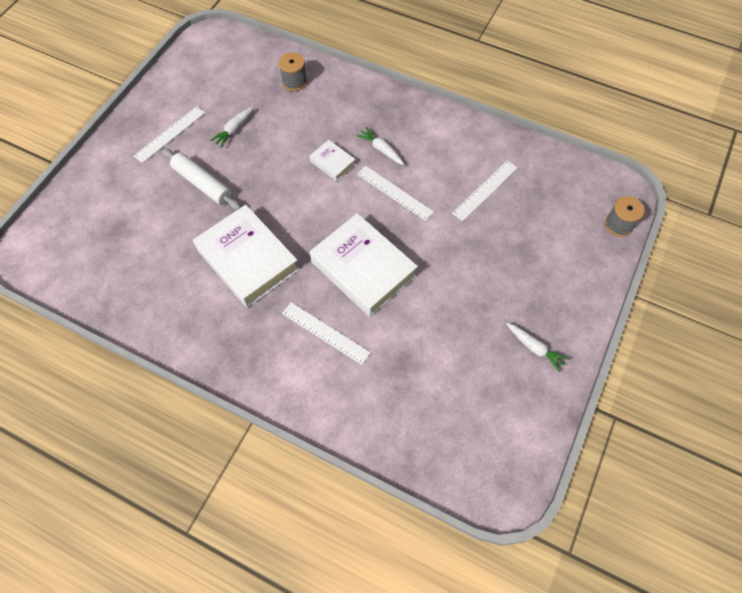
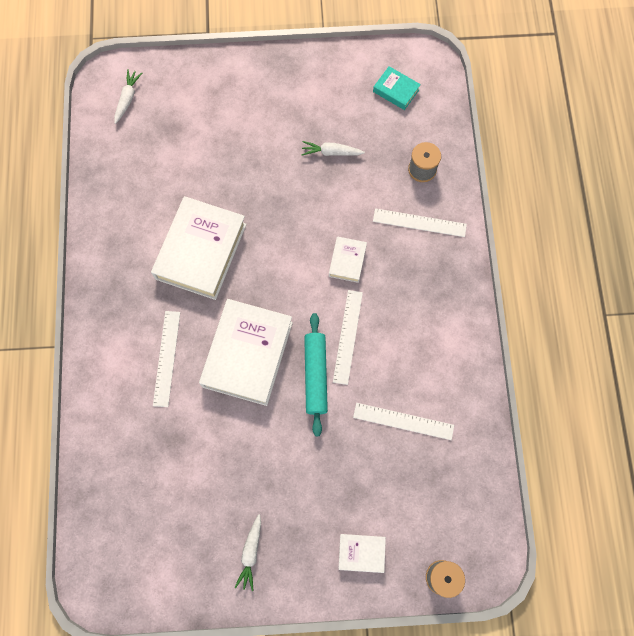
camera: 60 degrees right, 10 degrees up
white ruler [134,106,205,163] -> white ruler moved to [373,208,467,237]
white rolling pin [162,148,241,210] -> none
white carrot [356,127,404,165] -> white carrot moved to [114,70,142,124]
none -> turquoise rolling pin [304,313,328,436]
none -> white book [338,534,386,573]
none -> turquoise book [373,66,421,110]

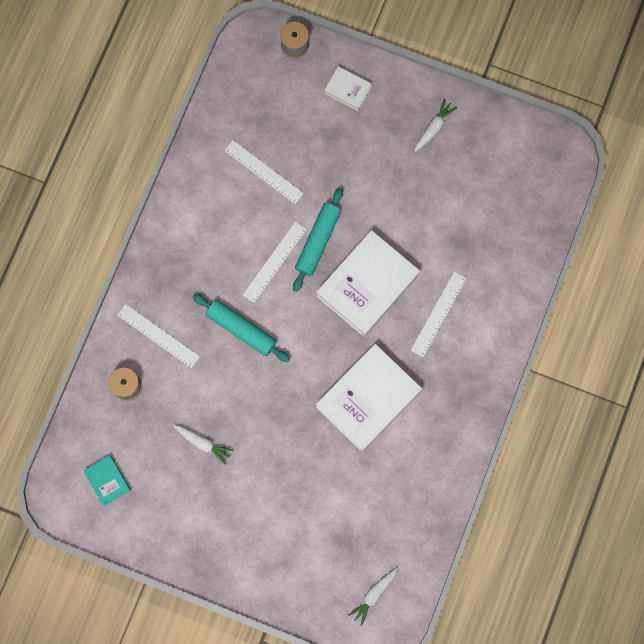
camera: 155 degrees left, 5 degrees up
white book [329,236,367,283] -> turquoise rolling pin [193,294,290,362]

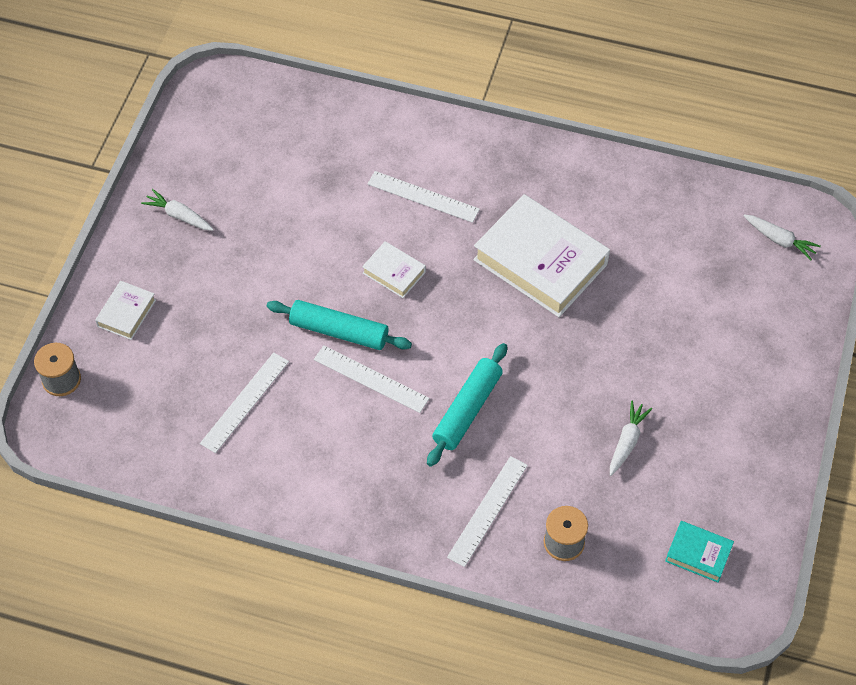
camera: 95 degrees left, 20 degrees down
turquoise book [83,455,131,506] -> turquoise book turned 60 degrees clockwise [665,521,734,582]
white book [316,230,420,337] -> white book [362,241,426,298], size x0.47

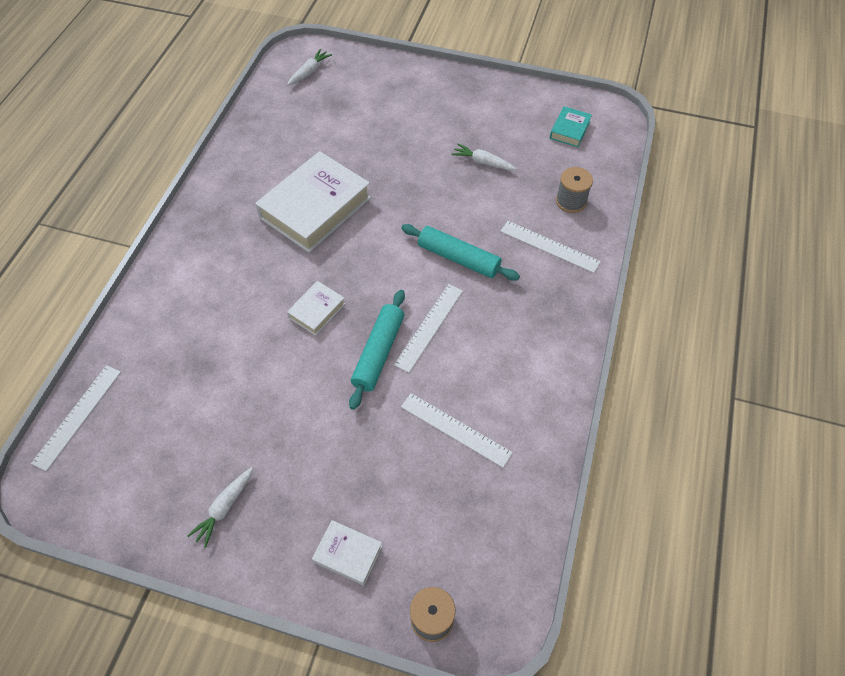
camera: 90 degrees left, 0 degrees up
white ruler [368,171,480,223] -> white ruler moved to [31,365,121,471]

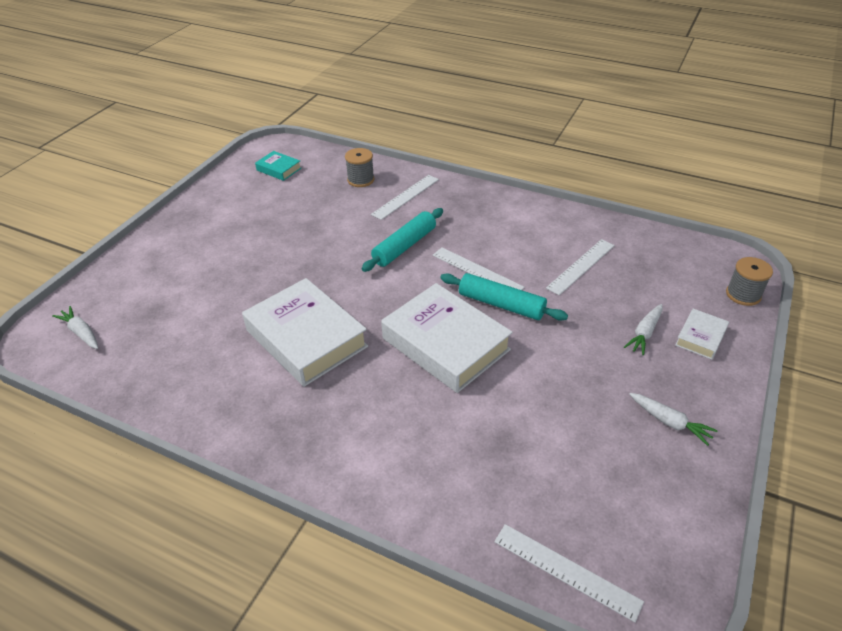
camera: 80 degrees left, 15 degrees down
white book [287,281,345,336] -> white book [381,283,513,393], size x2.14
white carrot [451,143,516,170] -> white carrot moved to [624,304,663,355]

